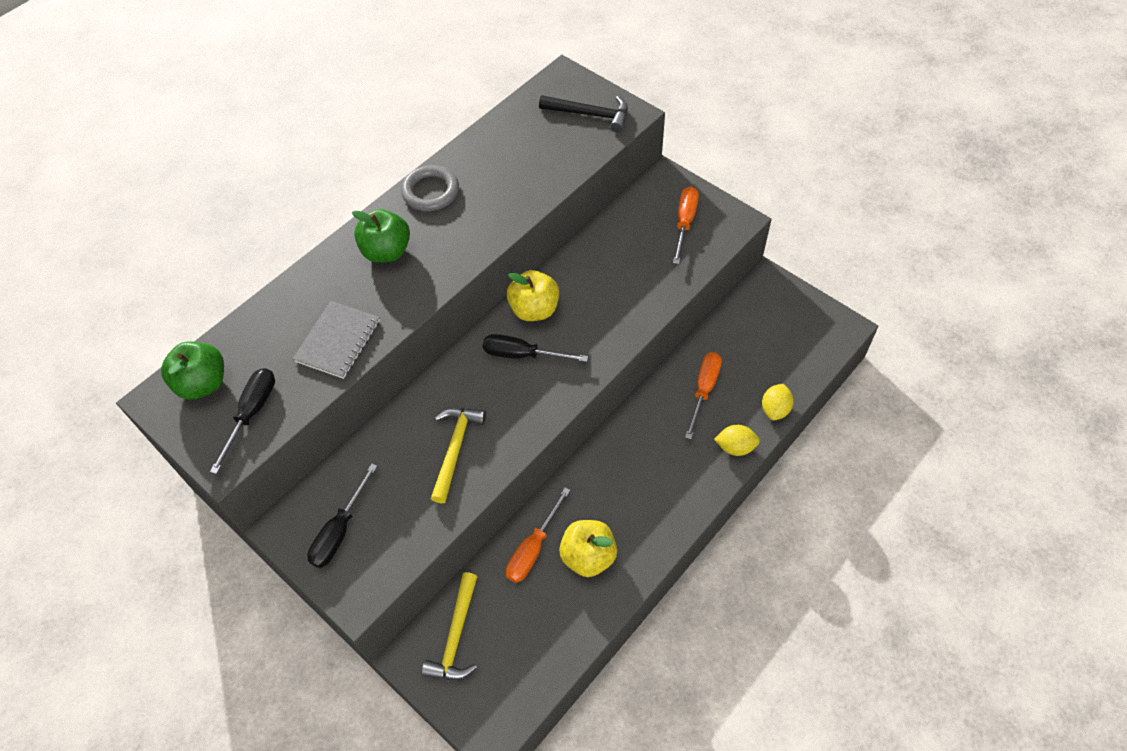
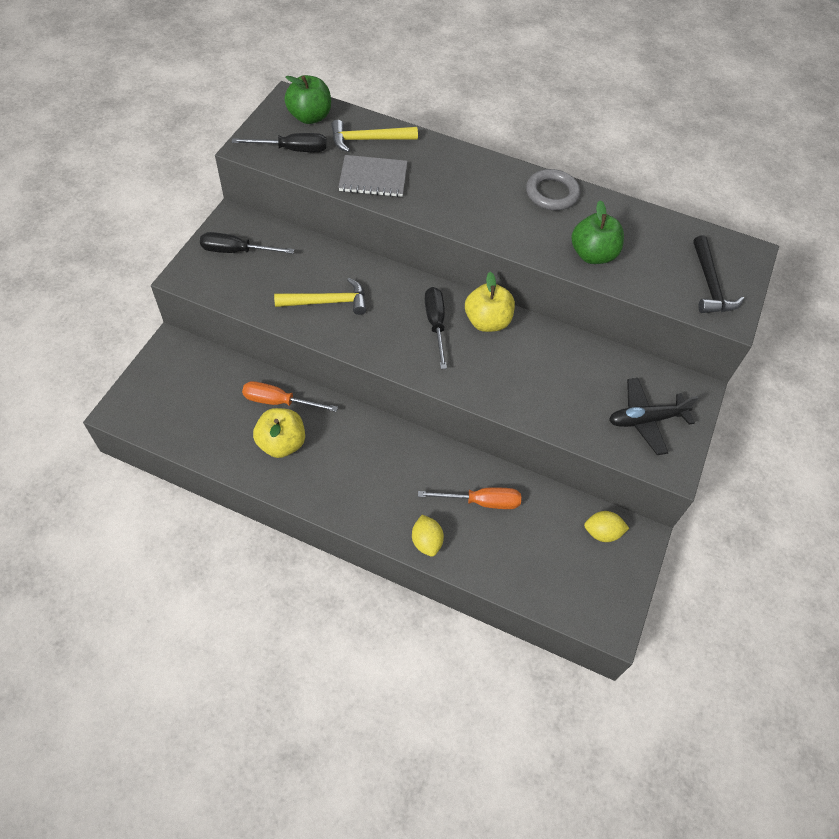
camera: 65 degrees right, 0 degrees up
green apple [352,209,410,263] -> green apple moved to [571,200,624,264]
yellow hammer [422,572,478,680] -> yellow hammer moved to [331,120,418,152]
orange screwdriver [673,186,699,264] -> black plane [609,378,698,455]
yellow lemon [762,384,794,421] -> yellow lemon moved to [584,511,629,542]

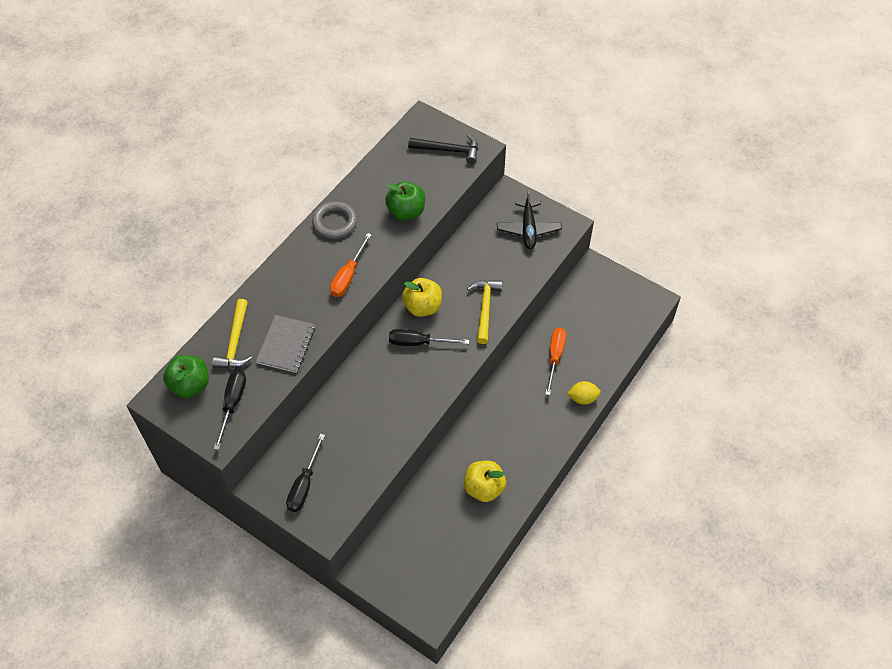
camera: 75 degrees left, 0 degrees up
orange screwdriver [242,381,338,412] -> orange screwdriver moved to [330,233,372,297]
yellow hammer [274,278,366,315] -> yellow hammer moved to [467,280,502,344]
yellow lemon [584,511,629,542] -> none

